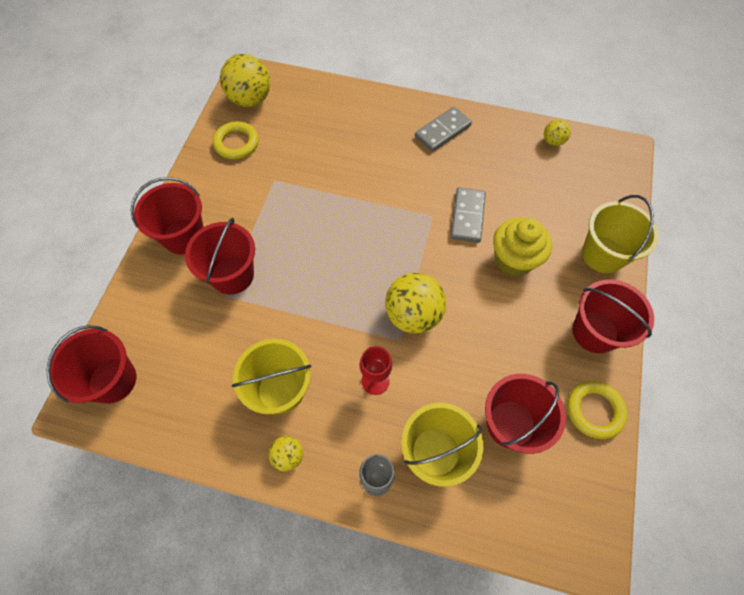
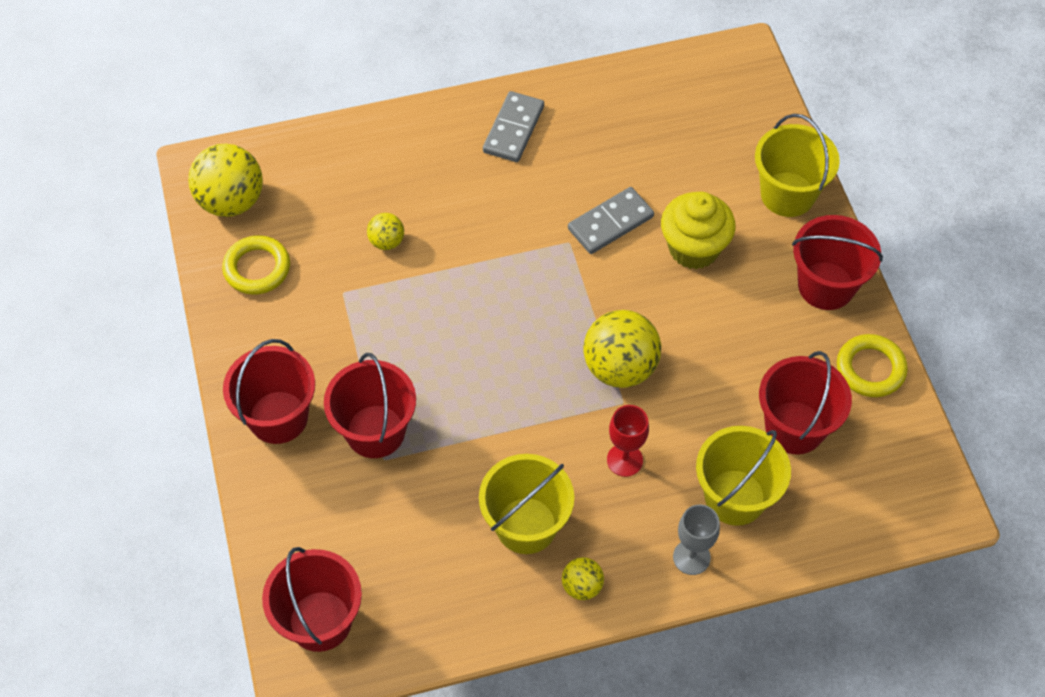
camera: 30 degrees left, 5 degrees down
grey domino [450,187,486,243] -> grey domino turned 75 degrees clockwise [568,187,654,254]
yellow ball [544,119,571,146] -> yellow ball moved to [367,213,404,250]

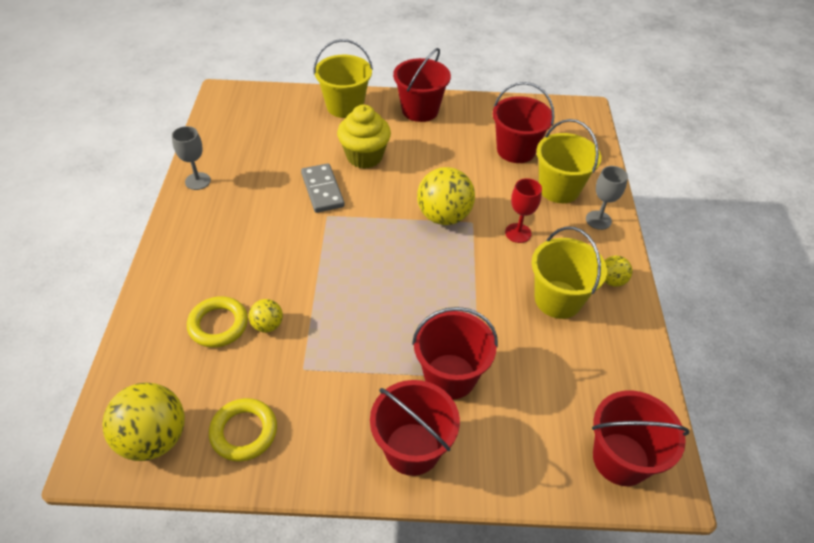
camera: 75 degrees left, 10 degrees down
grey domino [483,91,544,162] -> none
yellow ring [837,334,908,397] -> yellow ring moved to [187,296,248,348]
none -> grey goblet [172,126,211,190]

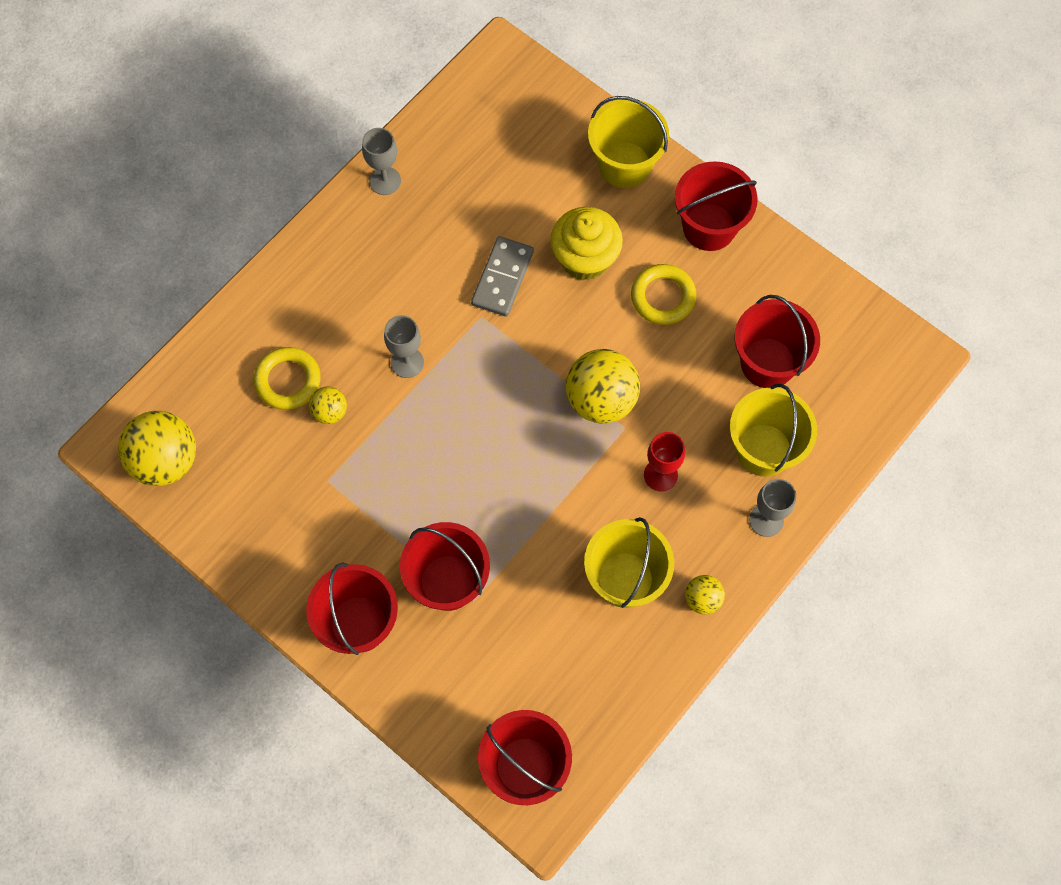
camera: 40 degrees right, 20 degrees up
yellow ring [209,398,277,462] -> yellow ring moved to [631,264,697,325]
none -> grey goblet [384,315,424,378]

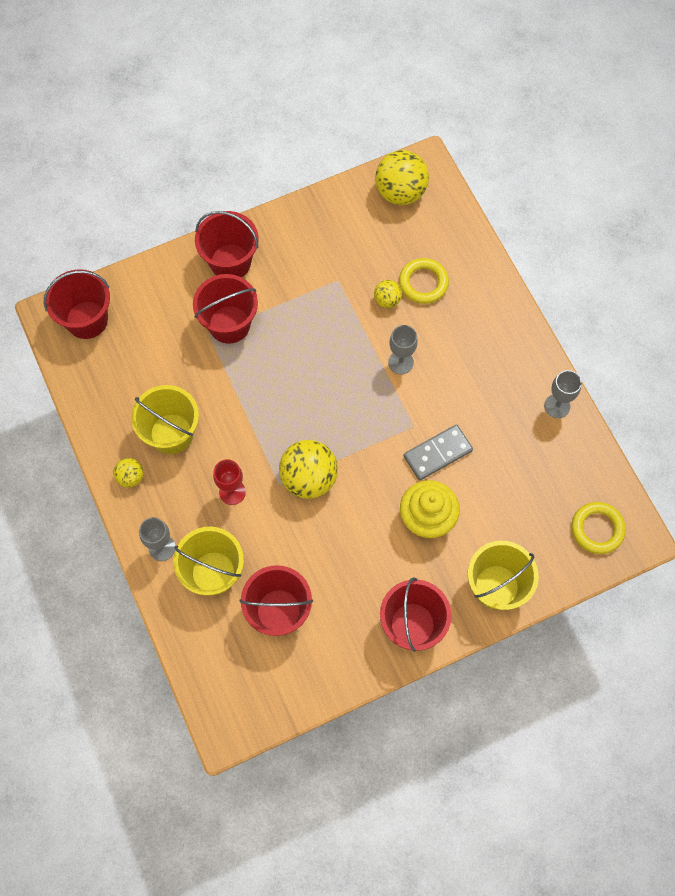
camera: 115 degrees right, 0 degrees up
grey domino [471,236,534,316] -> grey domino turned 75 degrees counterclockwise [403,424,473,481]
yellow ring [631,264,697,325] -> yellow ring moved to [571,502,626,554]

